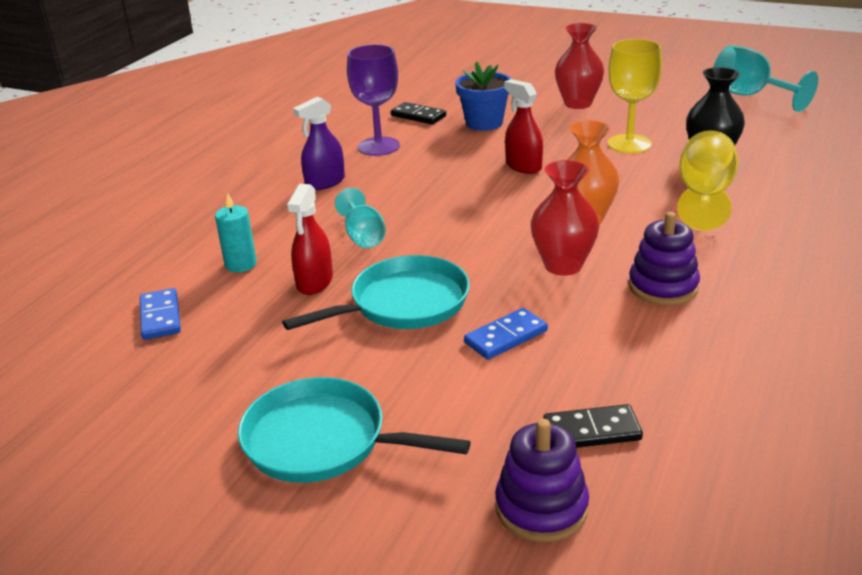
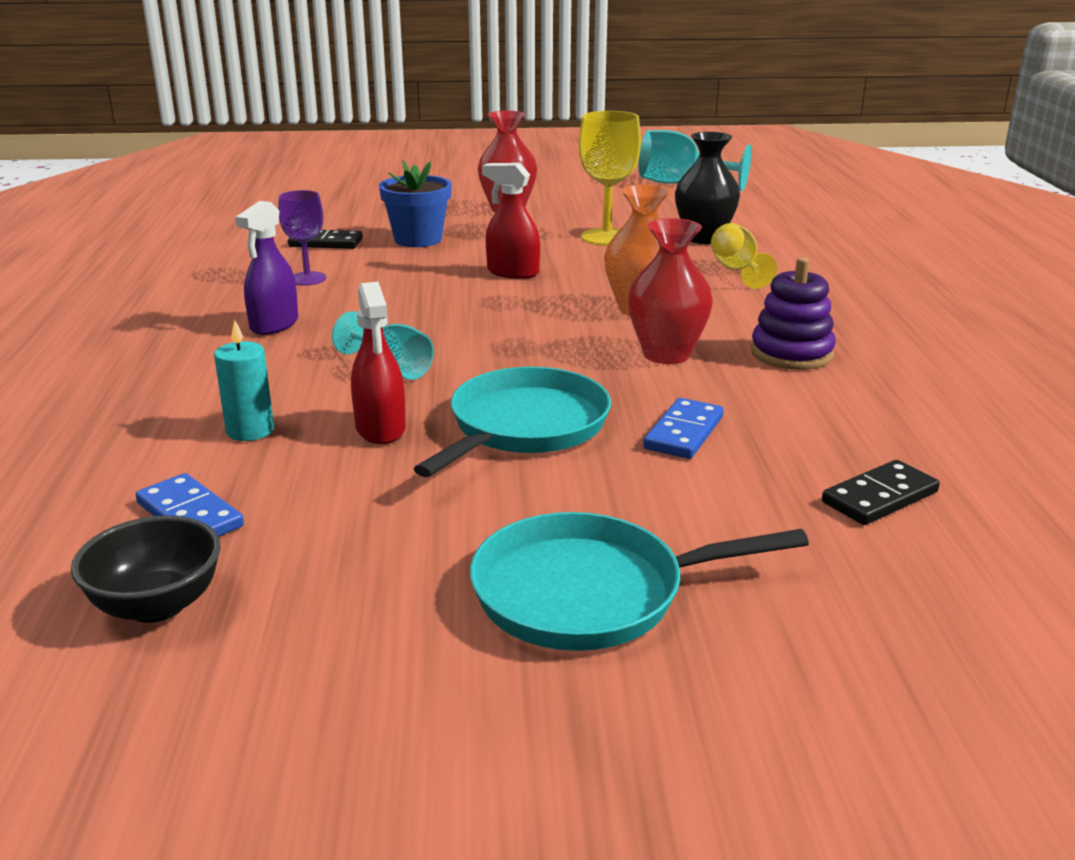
camera: 30 degrees left, 5 degrees down
purple goblet [347,44,400,156] -> purple goblet [278,190,326,285], size x0.64
purple stacking toy [495,419,589,543] -> none
yellow goblet [677,130,738,231] -> yellow goblet [711,223,777,289], size x0.64
none -> black bowl [71,515,221,623]

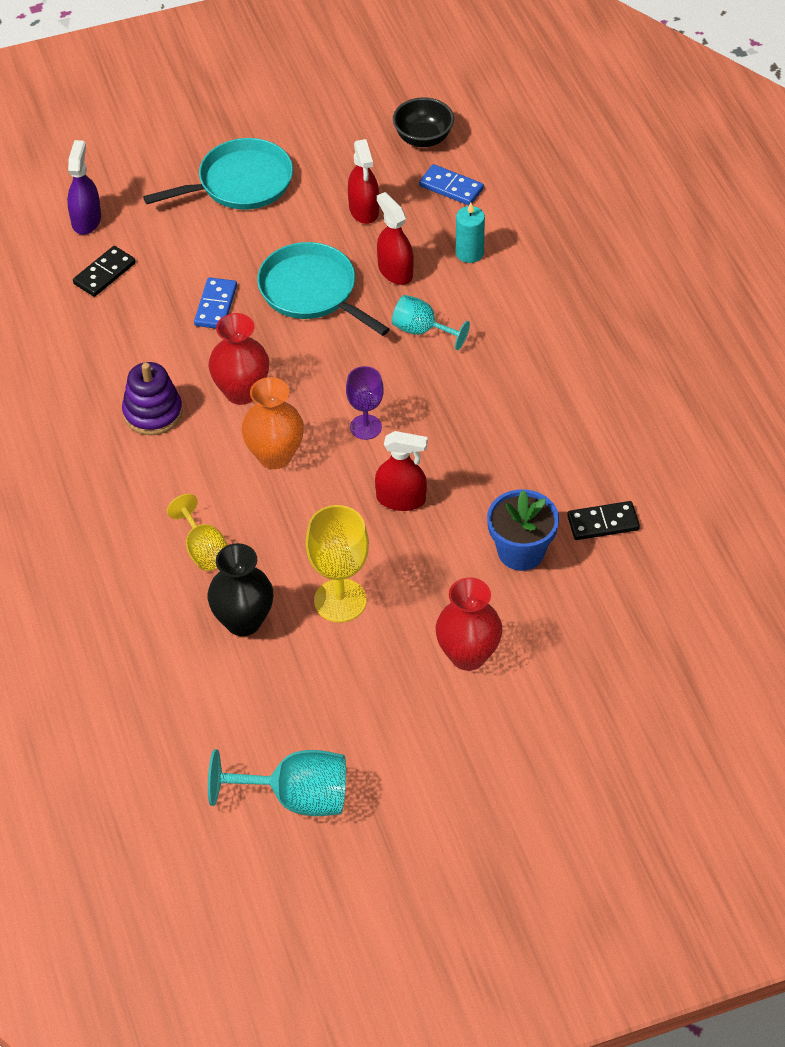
camera: 165 degrees right, 25 degrees up
purple spray bottle [235,201,298,335] -> purple spray bottle moved to [67,140,101,235]
purple goblet [278,190,326,285] -> purple goblet moved to [346,366,384,440]
turquoise pan [414,367,611,477] -> turquoise pan turned 120 degrees clockwise [257,242,390,336]
none -> red spray bottle [348,139,379,224]

